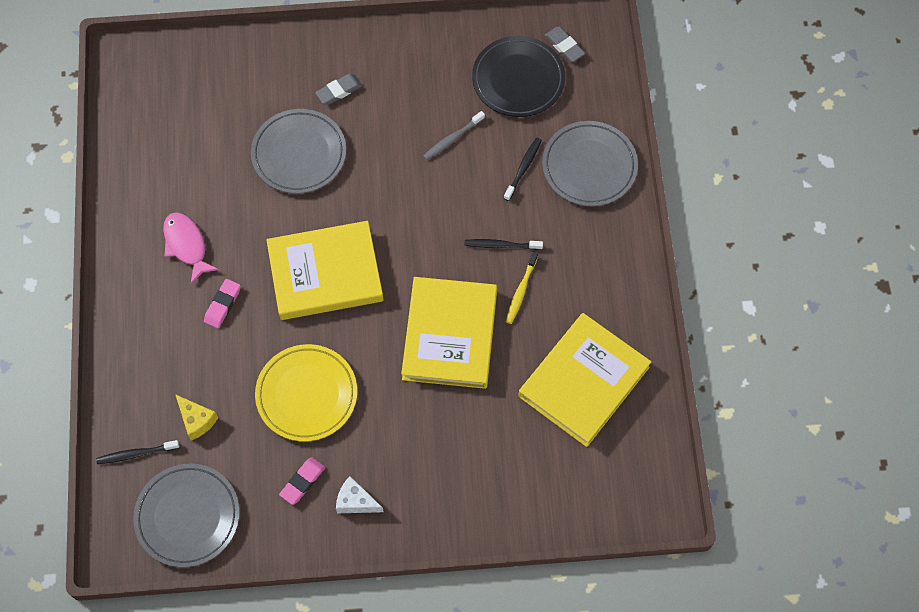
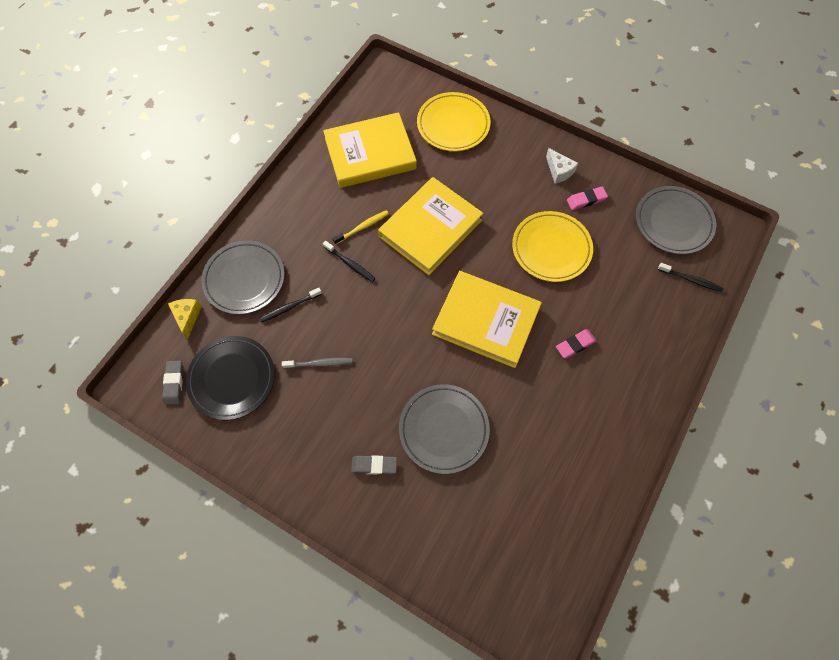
camera: 145 degrees left, 0 degrees up
pink fish [163,212,219,284] -> none
yellow cheese [175,394,218,441] -> yellow cheese moved to [168,299,202,339]
none -> yellow plate [417,92,490,152]

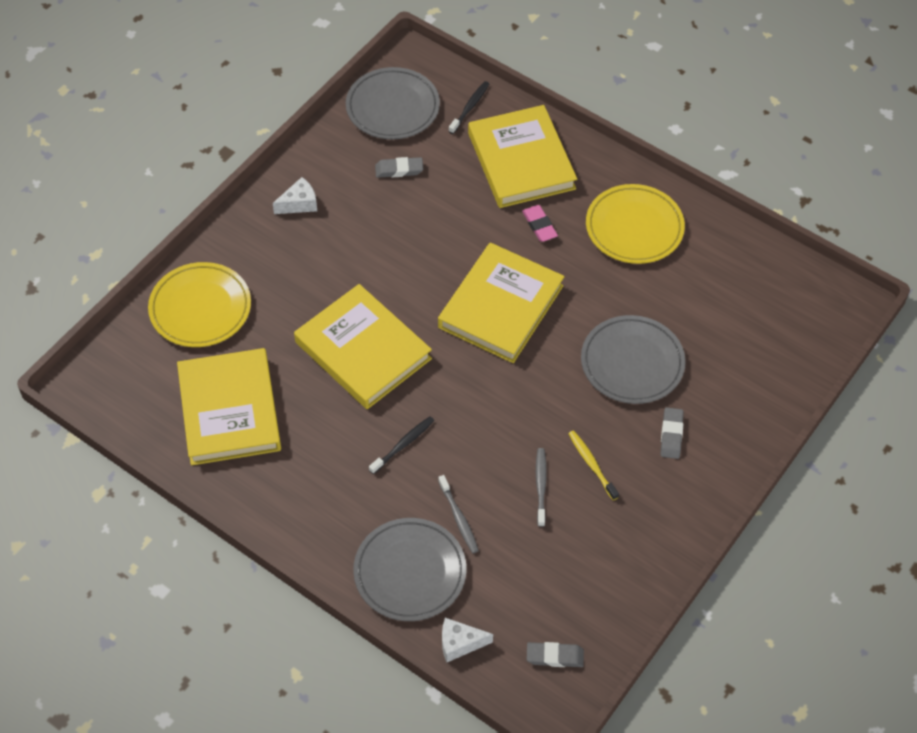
camera: 85 degrees left, 10 degrees down
yellow cheese [168,299,202,339] -> white cheese [442,618,493,662]
black plate [186,336,275,420] -> none
black toothbrush [259,288,322,323] -> grey toothbrush [438,475,479,553]
yellow toothbrush [333,210,389,244] -> yellow toothbrush moved to [568,430,619,500]
yellow plate [512,211,593,282] -> yellow plate moved to [586,184,685,264]
pink eraser [567,187,608,210] -> none
none -> grey eraser [375,157,423,178]
none -> yellow book [468,105,577,208]

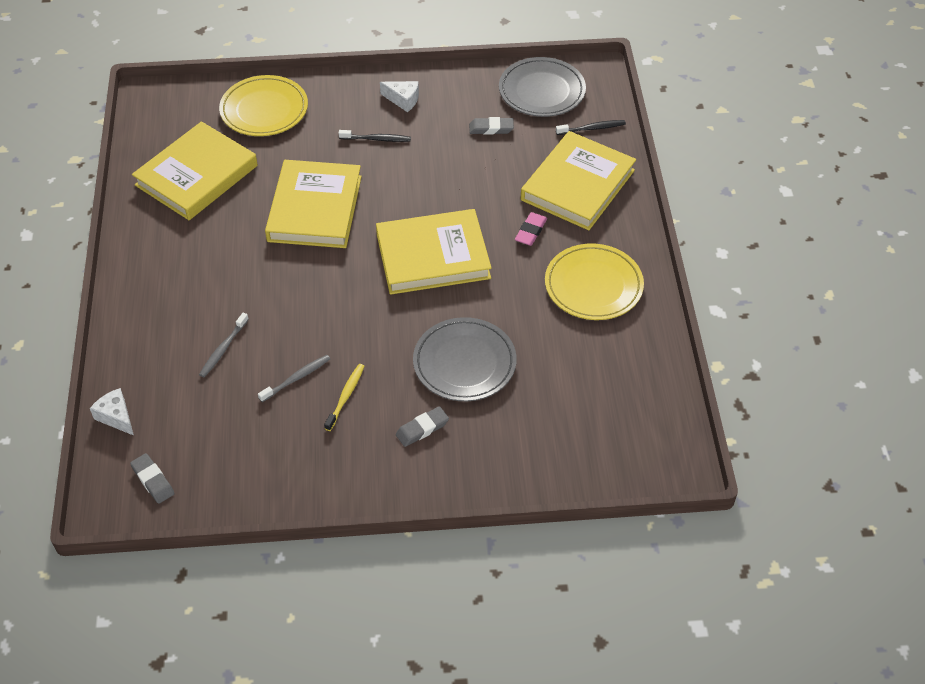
camera: 50 degrees right, 5 degrees down
grey plate [353,518,466,621] -> none
black toothbrush [369,416,434,474] -> black toothbrush moved to [339,130,411,142]
grey eraser [375,157,423,178] -> grey eraser turned 45 degrees counterclockwise [469,117,514,135]

